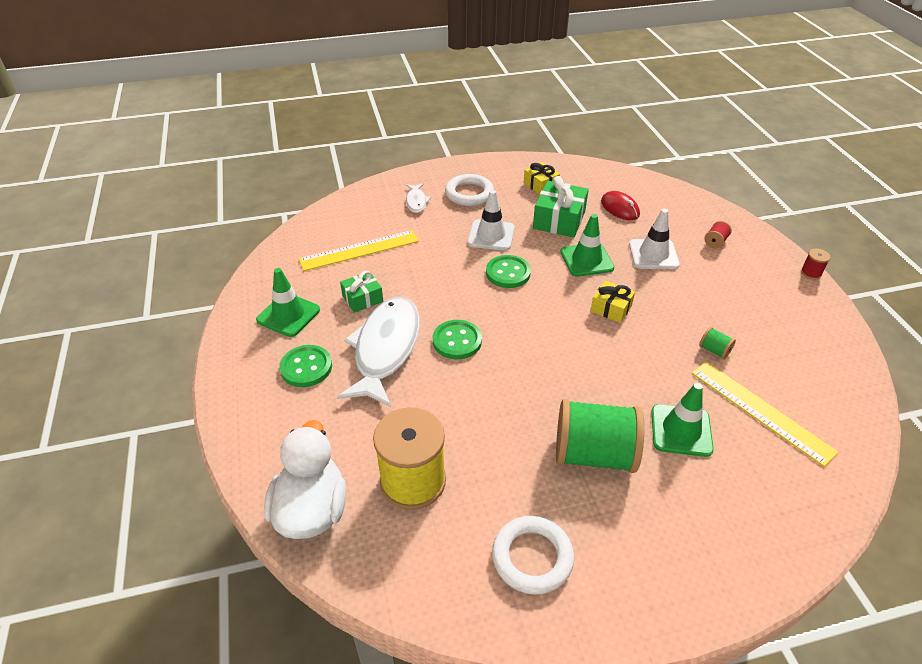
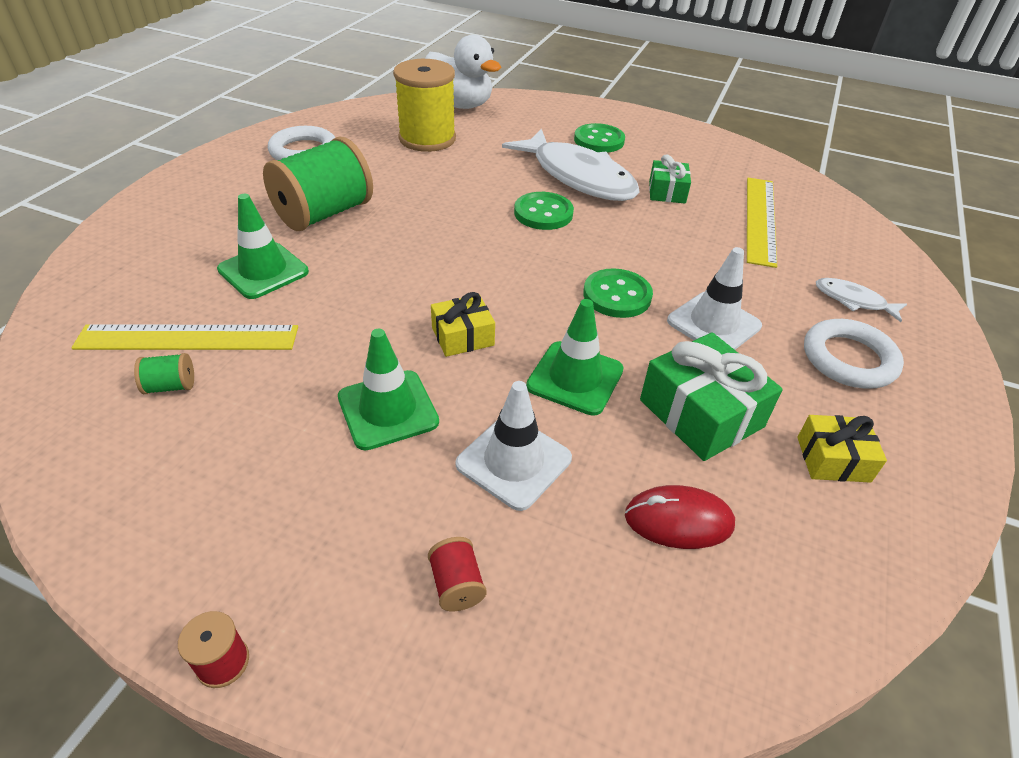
camera: 125 degrees right, 0 degrees up
green traffic cone [256,268,320,337] -> green traffic cone moved to [338,329,439,450]
green spool [699,327,736,359] -> green spool moved to [134,353,194,394]

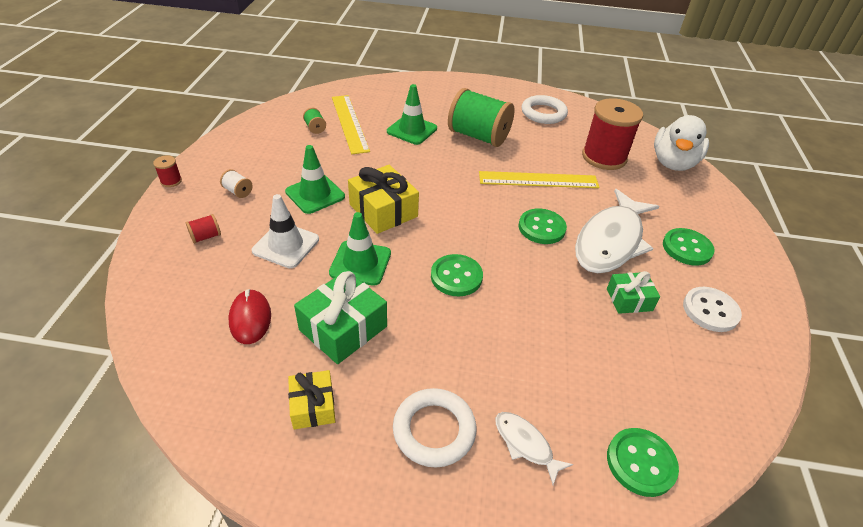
camera: 75 degrees right, 0 degrees up
yellow spool [393,59,456,152] -> red spool [582,98,643,170]
yellow gift [431,292,495,357] -> yellow gift [348,165,419,234], size x1.66
white traffic cone [667,247,762,350] -> none
yellow ruler [747,178,777,268] -> yellow ruler moved to [479,171,600,188]
white fish [816,278,907,322] -> white fish turned 60 degrees counterclockwise [495,412,573,485]
none -> white spool [220,169,253,198]
none -> green button [607,428,679,497]
none -> white button [683,287,742,332]

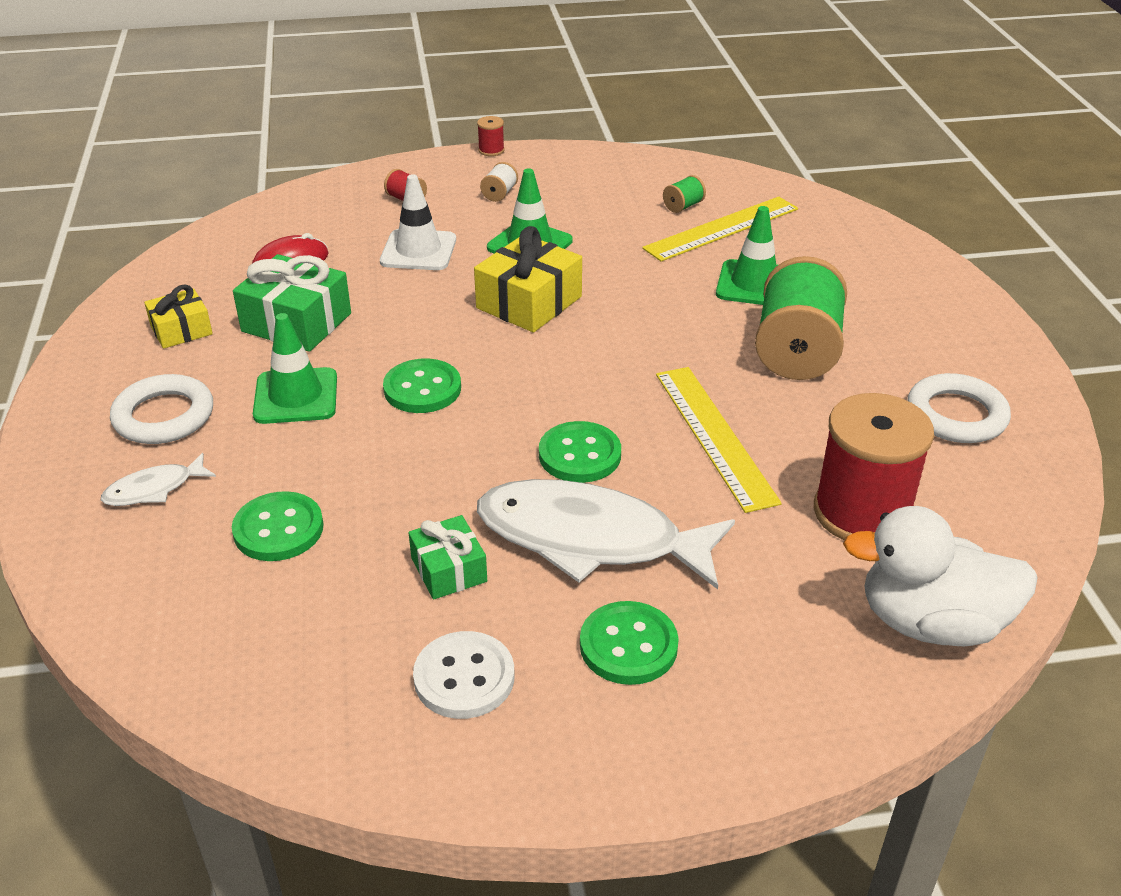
camera: 75 degrees right, 5 degrees down
green traffic cone [329,212,391,286] -> green traffic cone moved to [253,313,337,424]
white fish [495,412,573,485] -> white fish turned 150 degrees counterclockwise [101,453,216,506]
green button [607,428,679,497] -> green button moved to [232,491,324,561]

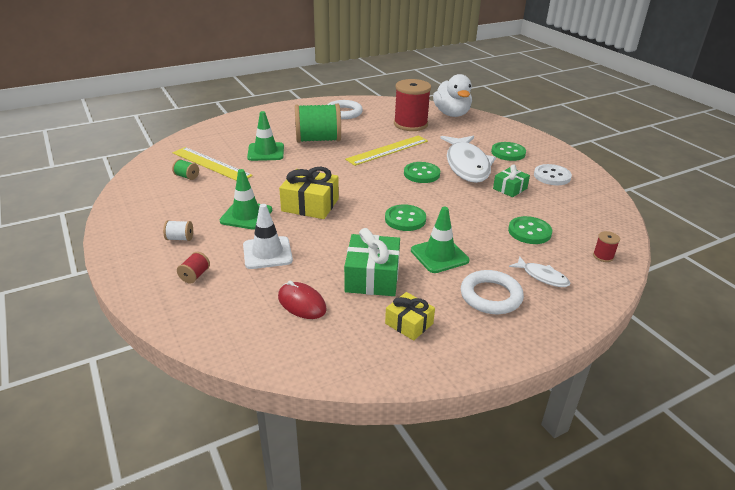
camera: 110 degrees left, 5 degrees down
red spool [477,116,505,156] -> red spool moved to [593,231,620,262]

